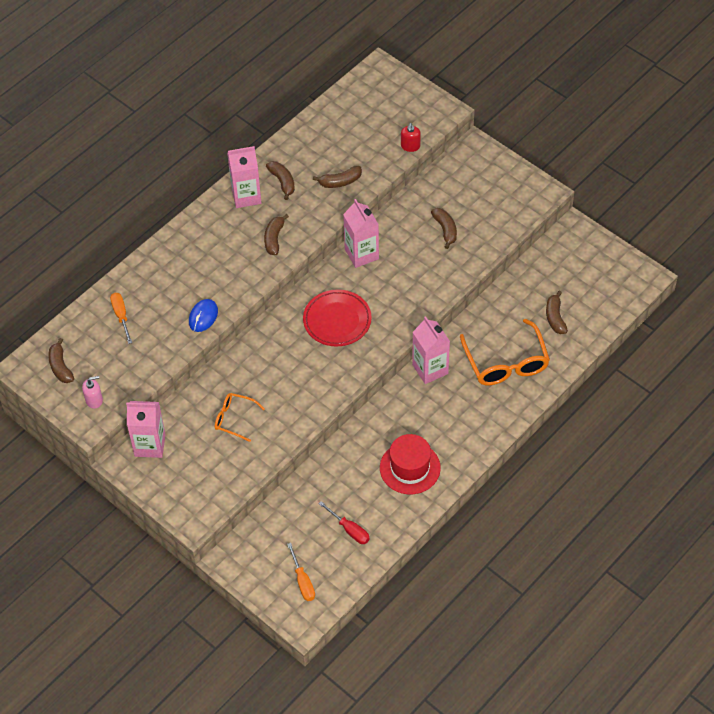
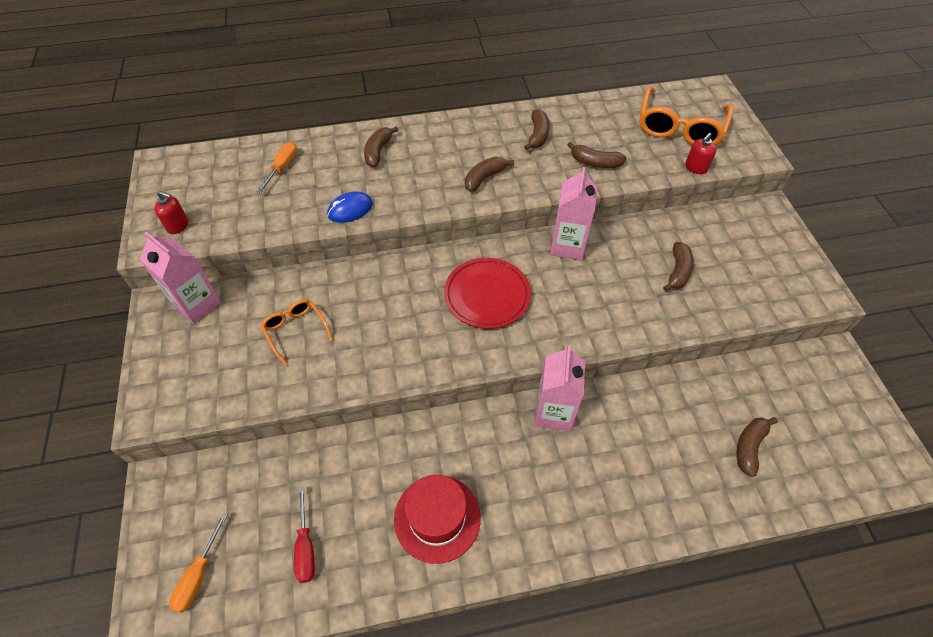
camera: 35 degrees right, 0 degrees up
brown banana [48,338,74,383] -> brown banana moved to [364,127,398,167]
pink soap dispenser [82,376,103,409] -> red soap dispenser [154,191,188,234]
pink carton [227,146,261,208] -> none
orange glasses [460,319,550,385] -> orange glasses moved to [639,86,734,146]

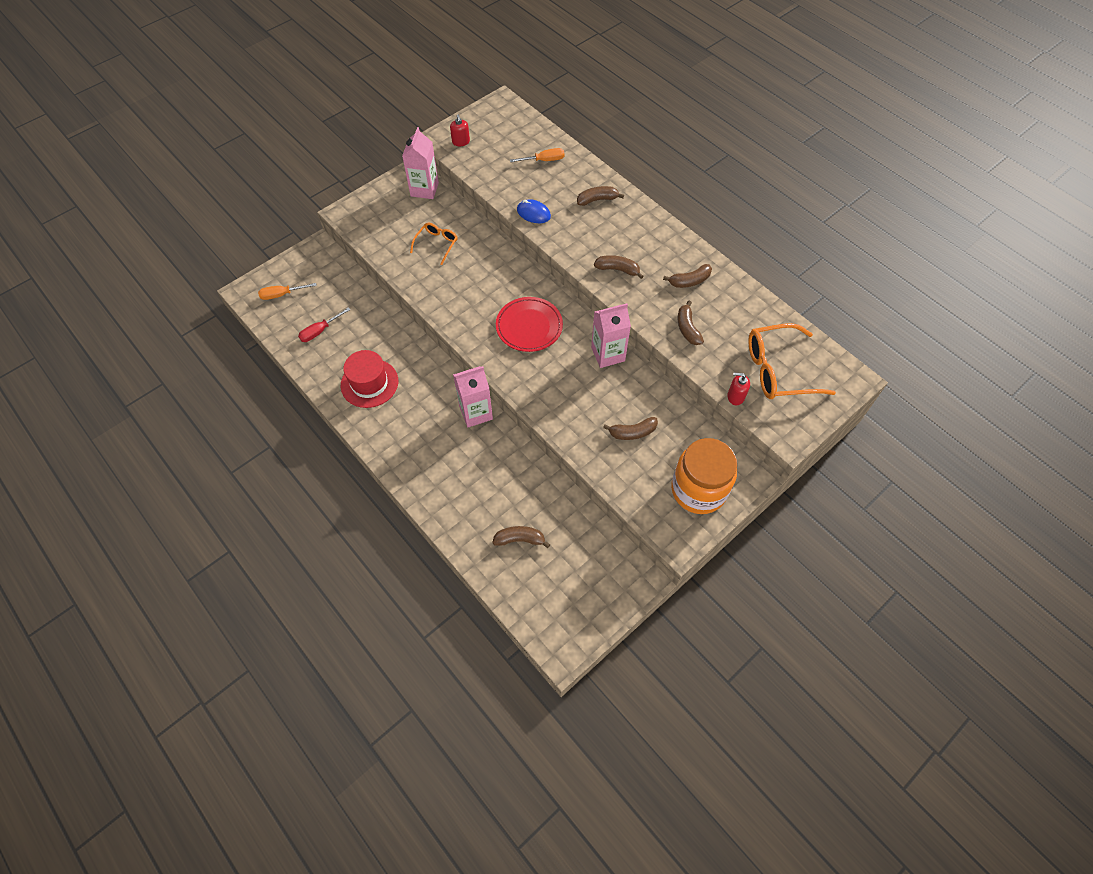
camera: 60 degrees right, 5 degrees up
none -> orange jar [671,438,737,514]

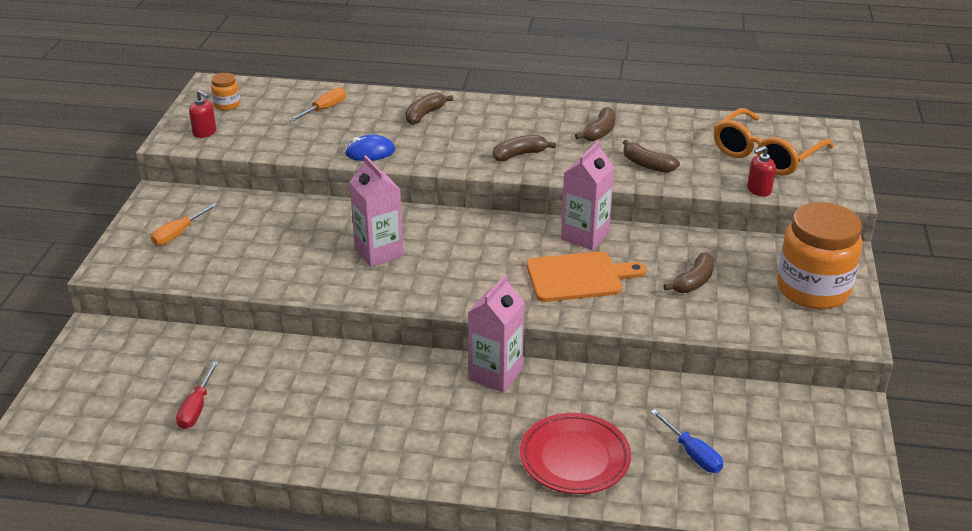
camera: 40 degrees left, 25 degrees down
orange screwdriver [258,283,317,300] -> orange screwdriver moved to [151,202,218,246]
red hat [341,350,398,408] -> none
pink carton [402,127,439,199] -> pink carton moved to [350,156,404,267]
orange glasses [410,223,458,265] -> none
brown banana [492,526,550,548] -> blue screwdriver [650,409,723,473]
red plate [496,297,563,352] -> red plate moved to [520,413,631,494]
none -> orange jar [211,73,240,111]
none -> orange cutting board [527,251,647,302]

